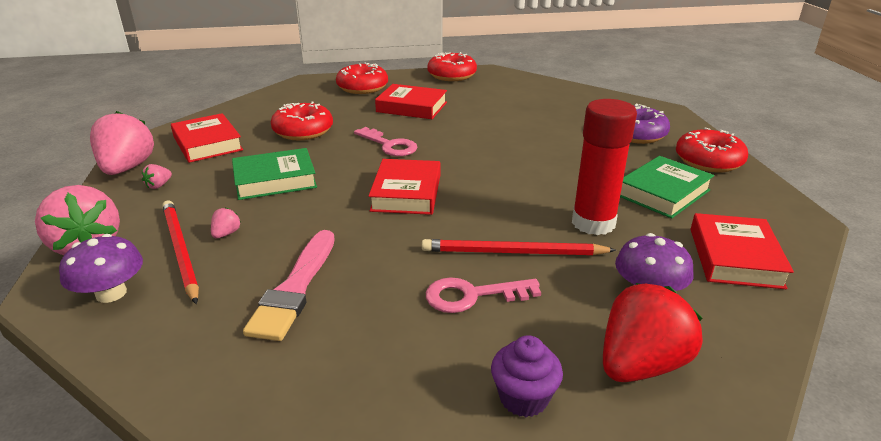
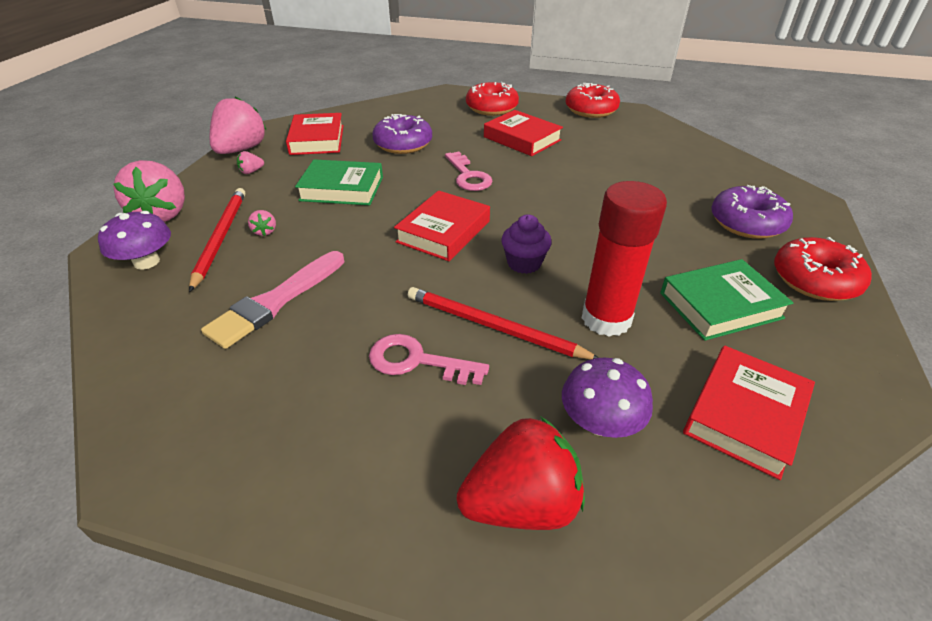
camera: 25 degrees right, 10 degrees up
pink strawberry [211,207,241,238] -> pink strawberry turned 120 degrees clockwise [248,210,276,236]
red donut [271,101,333,140] -> purple donut [372,114,432,154]
purple cupcake [491,335,563,417] -> purple cupcake moved to [501,215,552,274]

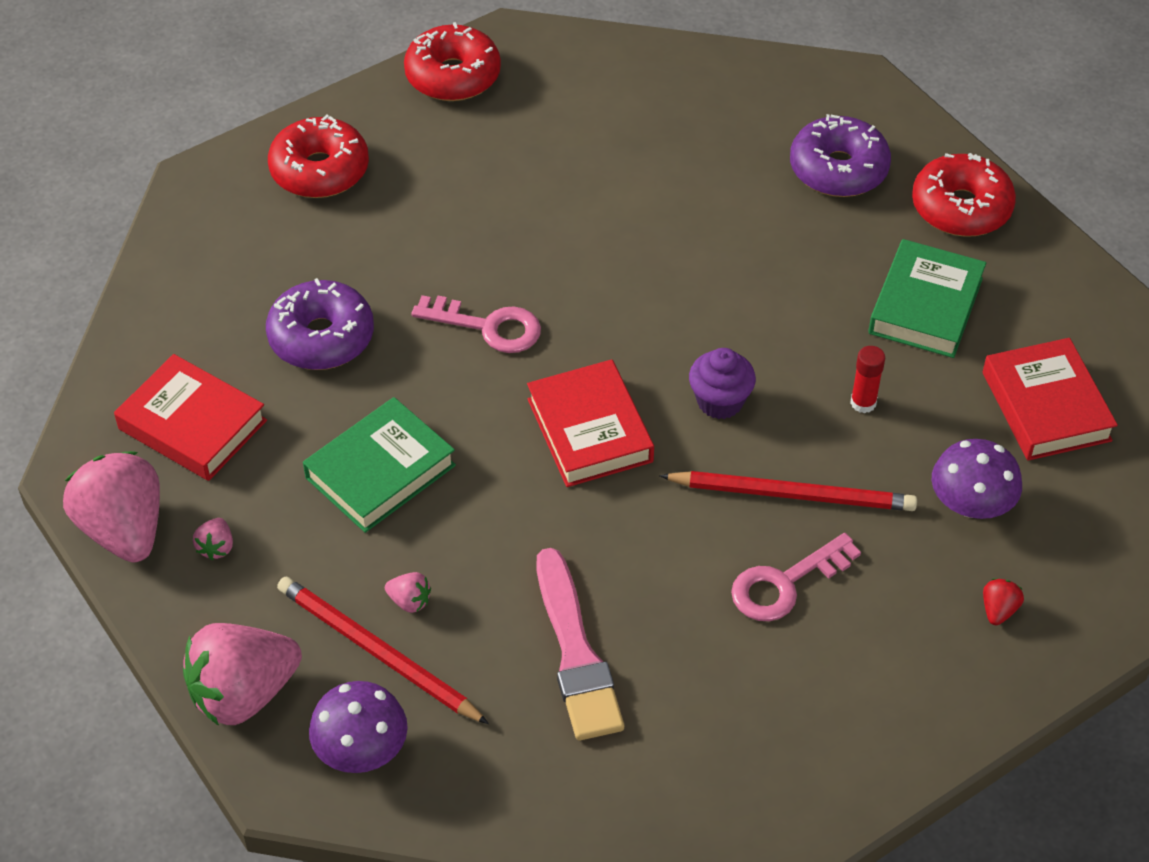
camera: 50 degrees left, 10 degrees up
pink strawberry [113,160,185,222] -> pink strawberry turned 120 degrees clockwise [183,623,302,726]
red pencil [408,287,599,360] -> red pencil turned 150 degrees counterclockwise [659,471,917,511]
red strawberry [457,416,585,530] -> red strawberry [983,578,1024,625], size x0.41
red book [484,110,563,156] -> none
red glue stick [582,181,667,337] -> red glue stick [850,346,885,413], size x0.44

